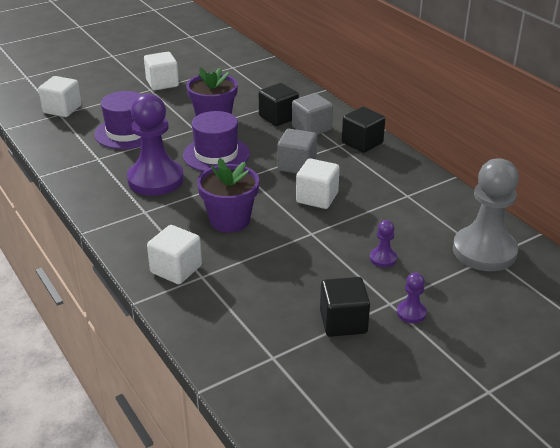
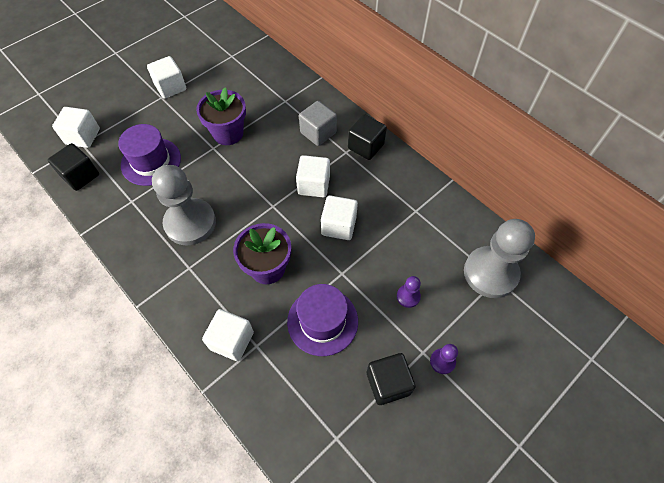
camera: 10 degrees left, 25 degrees up
purple pawn [127,94,184,196] -> grey pawn [152,165,216,245]
purple hat [183,111,250,171] -> purple hat moved to [287,284,358,356]
black cube [259,83,299,126] -> black cube moved to [48,143,99,191]
grey cube [277,129,317,174] -> white cube [296,155,330,198]

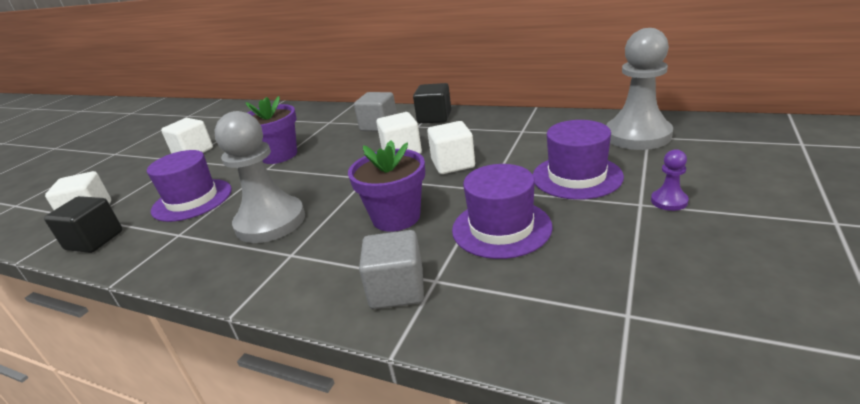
camera: 20 degrees left, 30 degrees down
white cube [202,309,254,361] -> grey cube [359,230,424,309]
black cube [367,353,416,405] -> none
purple pawn [397,276,421,308] -> purple hat [533,120,624,200]

